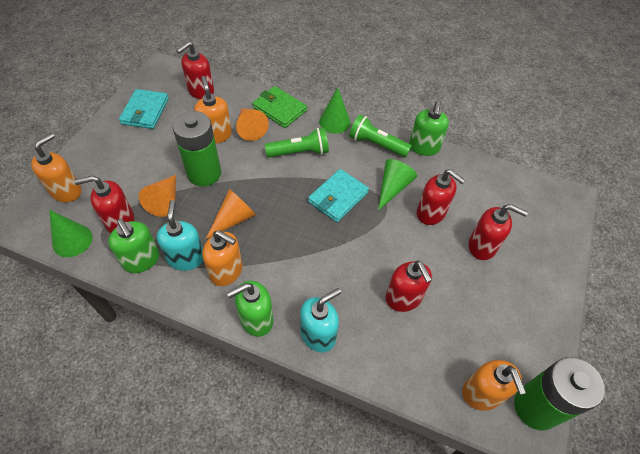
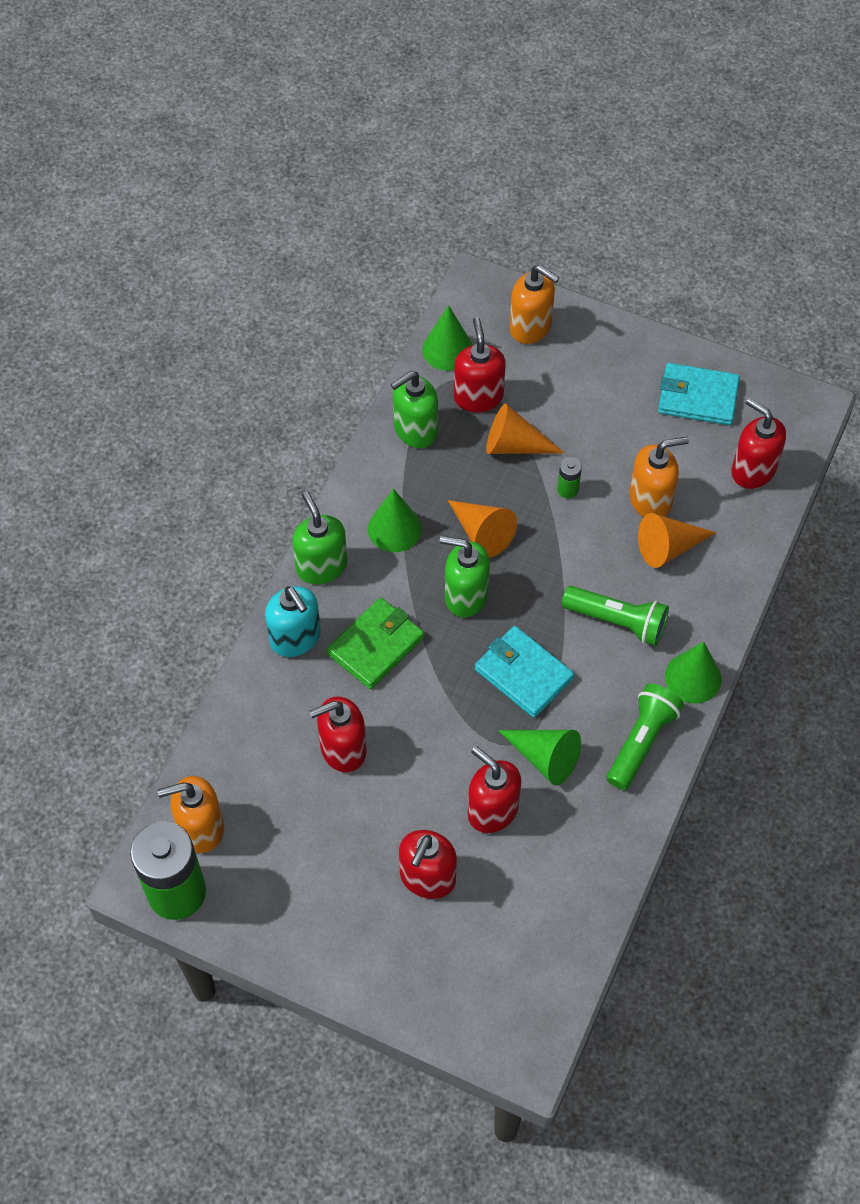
camera: 95 degrees right, 5 degrees up
turquoise soap dispenser [157,200,203,271] -> none
green battery [172,111,221,186] -> green battery [557,457,582,498], size x0.41
orange soap dispenser [202,230,243,286] -> green cone [368,489,422,552]
green wallet [252,86,307,128] -> green wallet moved to [327,598,424,689]
green flashlight [265,128,329,157] -> green flashlight turned 60 degrees counterclockwise [562,586,669,646]
green soap dispenser [409,101,449,156] -> green soap dispenser moved to [440,536,490,617]
red soap dispenser [417,169,466,225] -> red soap dispenser turned 90 degrees clockwise [468,746,521,833]

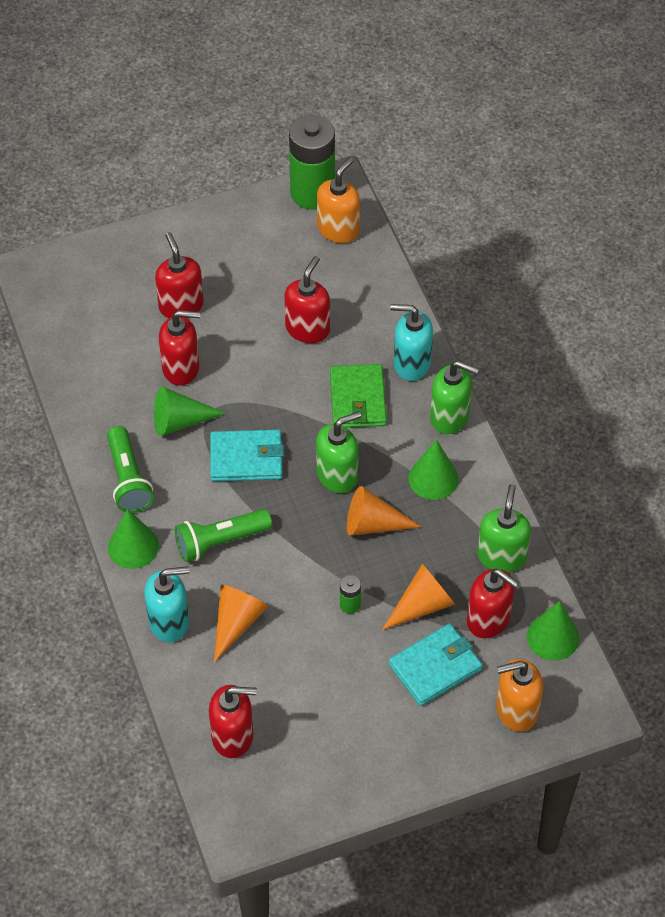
camera: 135 degrees right, 5 degrees down
orange soap dispenser [629,437,689,517] -> none
turquoise wallet [658,363,740,425] -> turquoise wallet moved to [389,623,482,706]
none -> turquoise soap dispenser [144,566,190,642]

